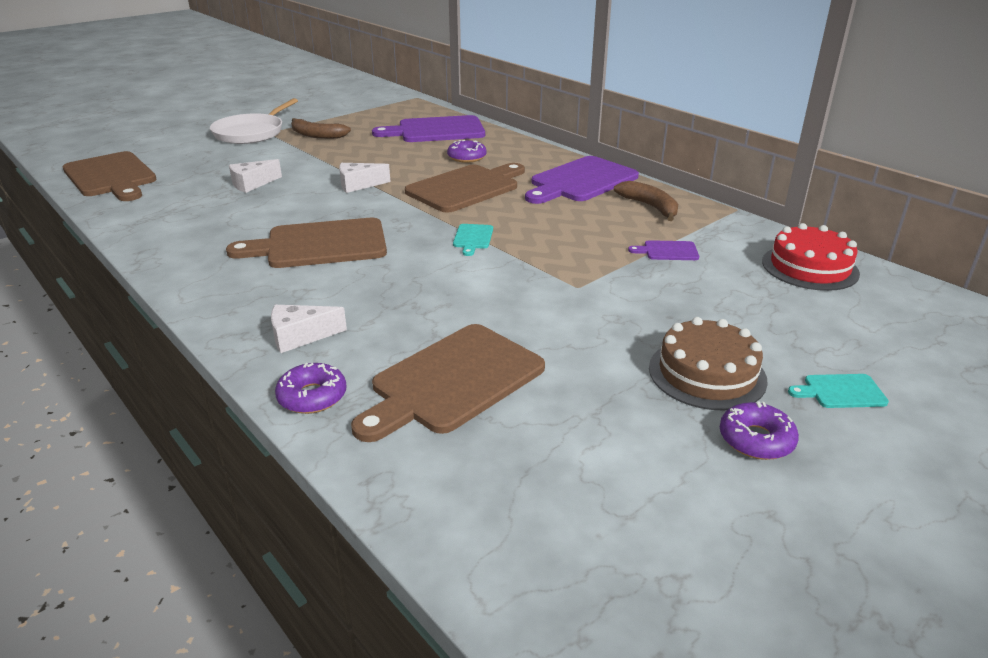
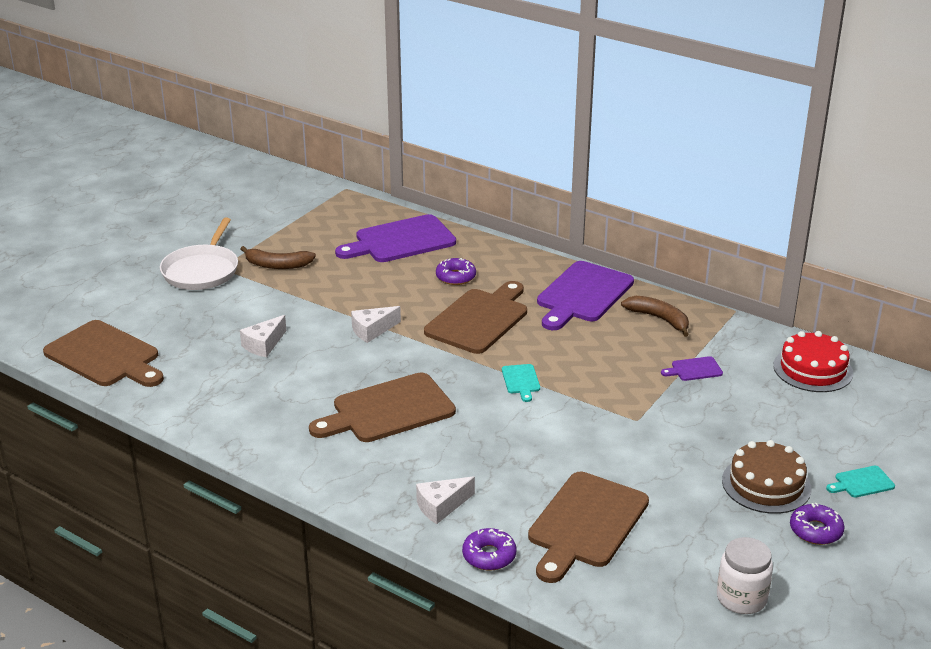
camera: 15 degrees left, 0 degrees up
none -> white jar [717,537,773,614]

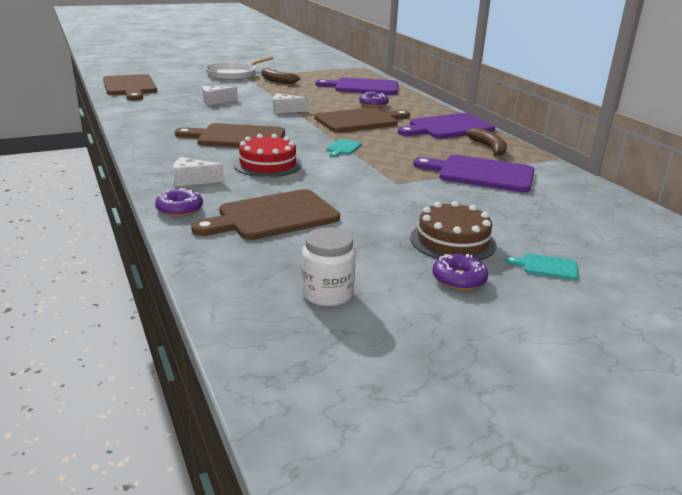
camera: 30 degrees right, 5 degrees down
purple cutting board [661,356,723,381] -> purple cutting board [413,155,535,193], size x2.29
red cake [773,331,853,392] -> red cake moved to [234,134,302,177]

